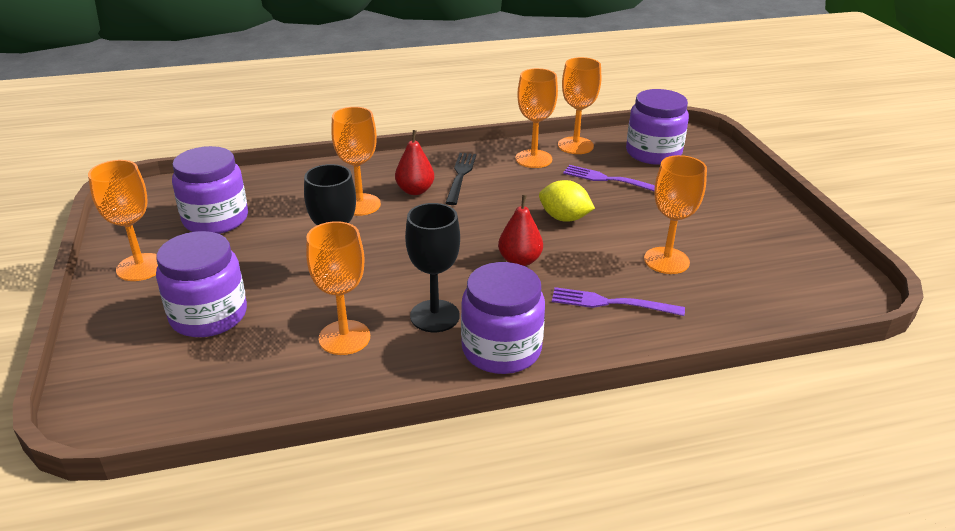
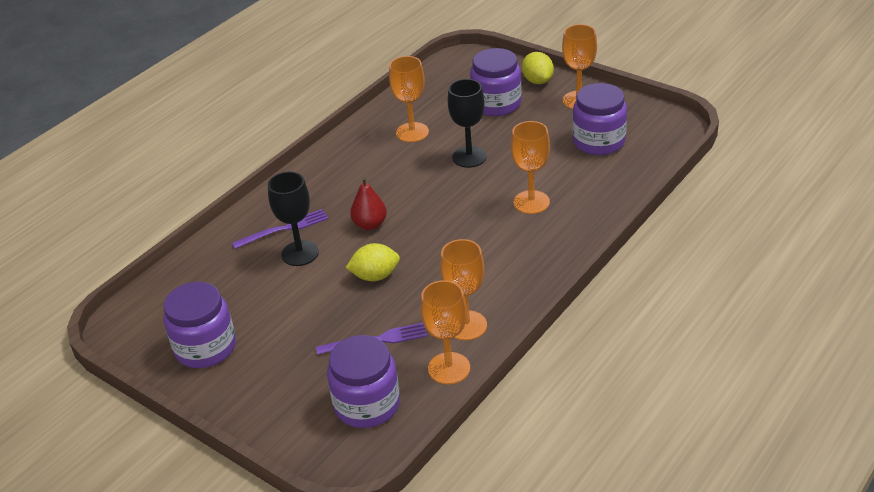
camera: 145 degrees right, 5 degrees up
red pear [395,130,434,195] -> none
black goblet [405,203,460,332] -> black goblet moved to [268,172,319,266]
black fork [446,153,476,205] -> none
purple jar [461,262,545,374] -> purple jar moved to [163,282,236,368]
orange goblet [644,155,707,274] -> none
none -> yellow lemon [522,52,554,84]

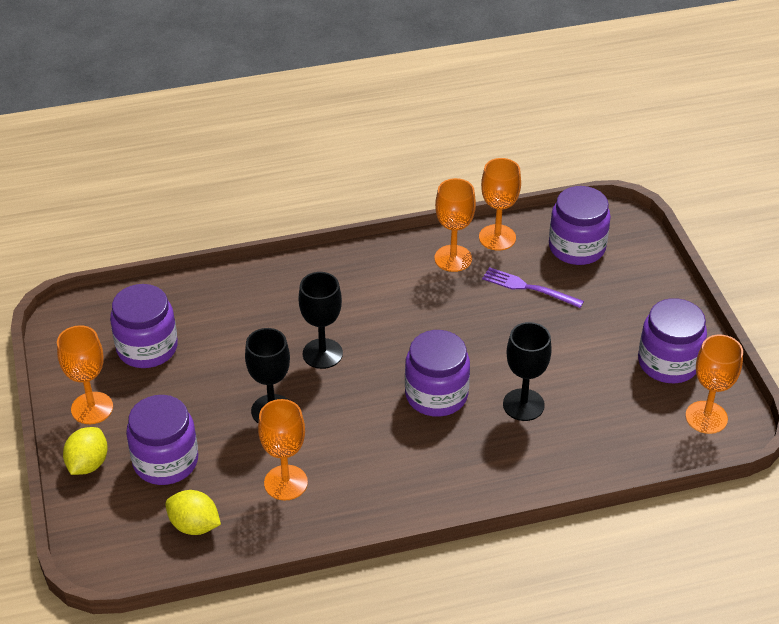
camera: 145 degrees left, 5 degrees up
purple fork [232,209,328,249] -> none
yellow lemon [346,243,400,281] -> yellow lemon moved to [165,490,221,535]
red pear [350,177,387,230] -> purple jar [405,330,470,417]
orange goblet [511,121,550,214] -> orange goblet moved to [685,334,743,434]
none -> black goblet [299,272,343,369]

